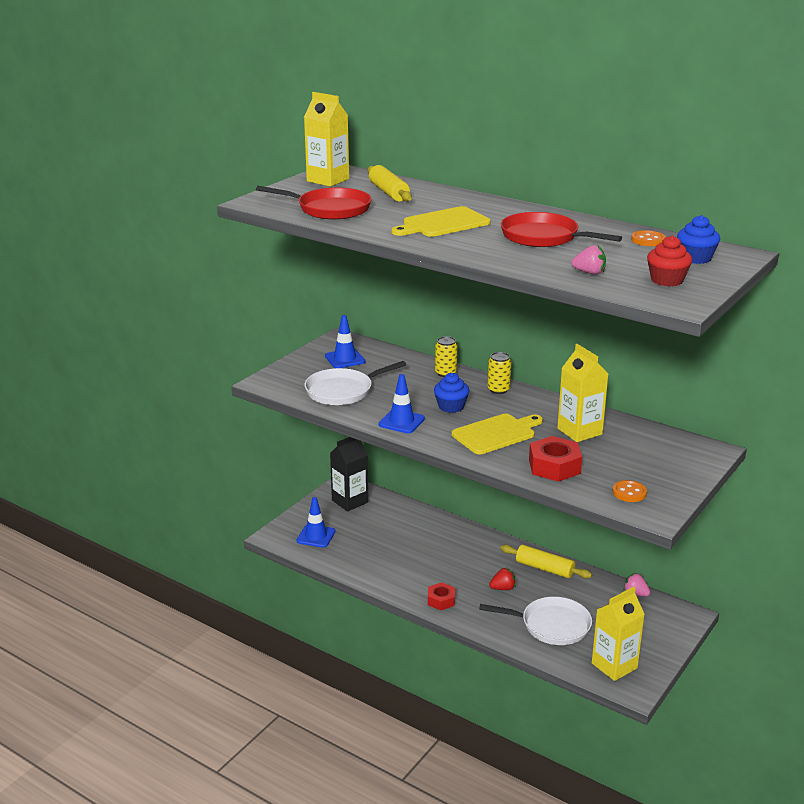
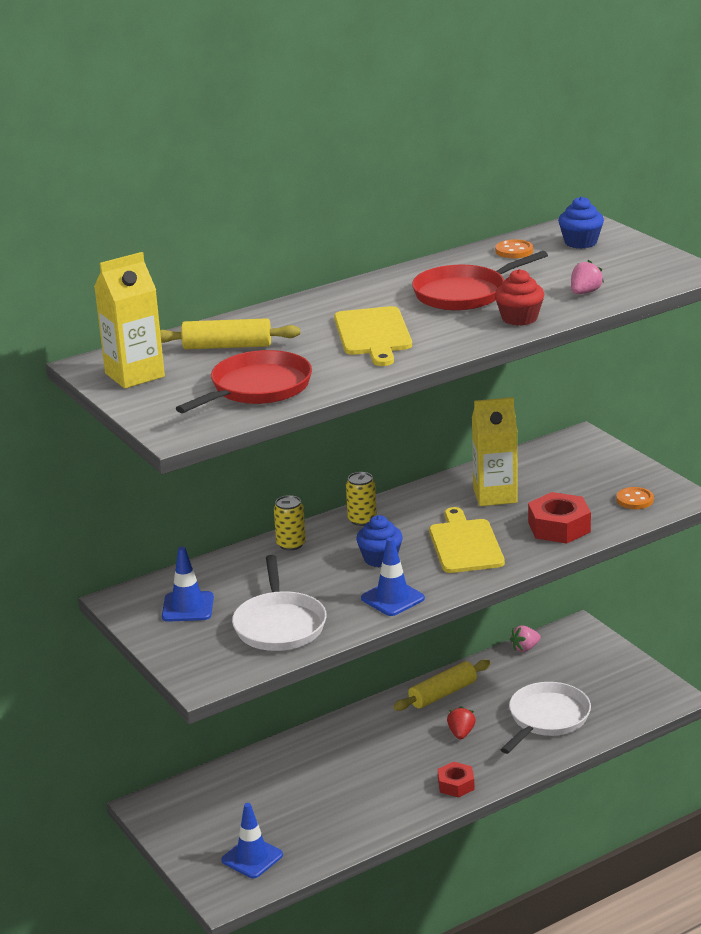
camera: 65 degrees left, 0 degrees up
black carton [330,437,368,512] -> none
yellow carton [592,587,645,681] -> none
red cupcake [647,236,692,286] -> red cupcake moved to [495,269,544,326]

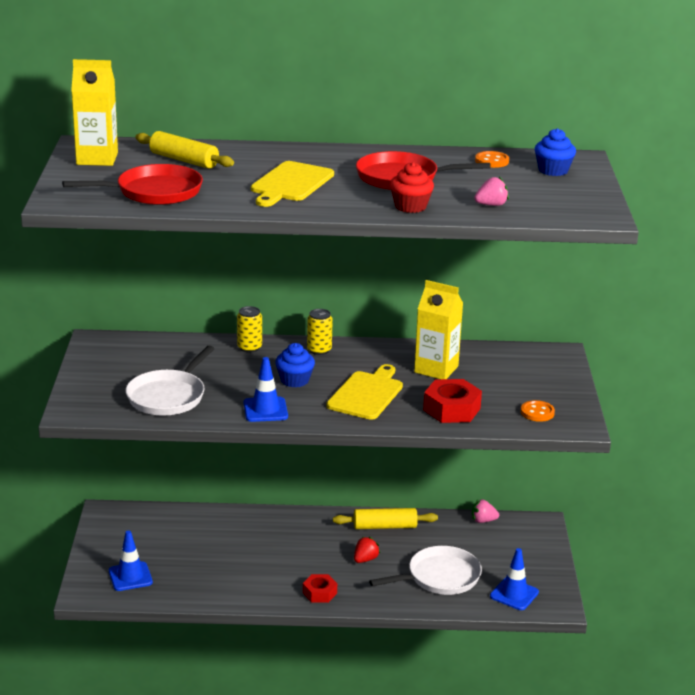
camera: 30 degrees right, 0 degrees up
blue traffic cone [162,546,214,622] -> blue traffic cone moved to [490,548,539,610]

